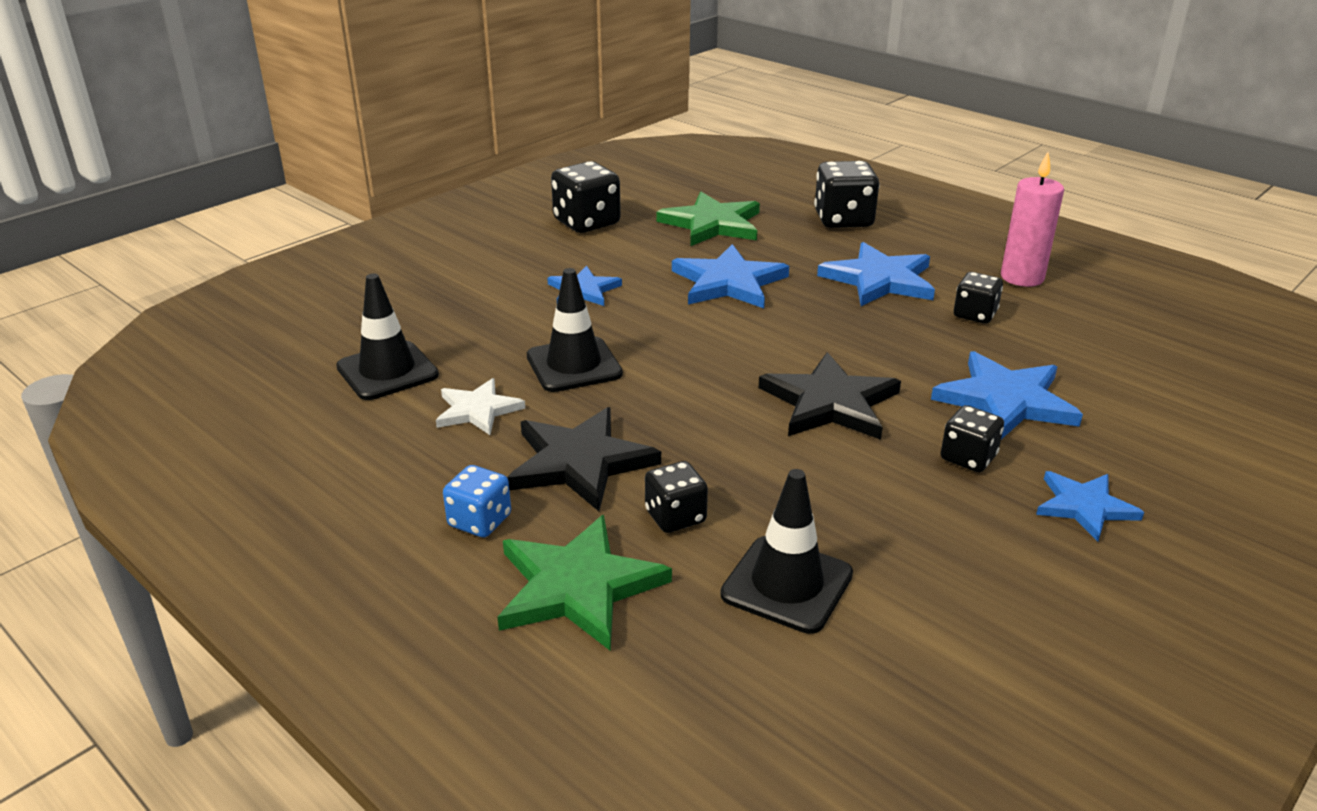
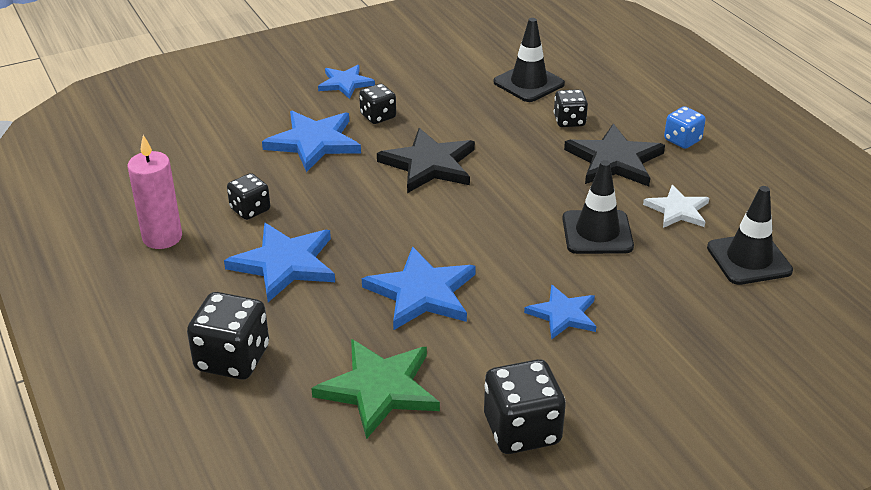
camera: 160 degrees left, 5 degrees up
green star [497,515,672,651] -> none

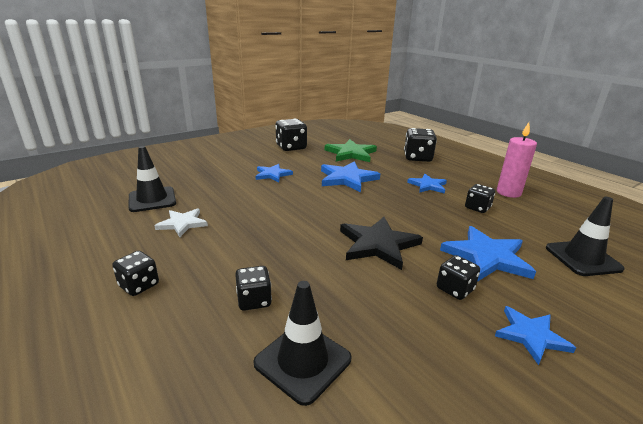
camera: 170 degrees right, 10 degrees down
blue star [224,223,335,302] -> blue star [407,174,447,194], size x0.62
black traffic cone [562,160,634,254] -> black traffic cone moved to [546,197,625,276]
black star [564,124,665,186] -> none
blue dice [664,106,706,149] -> black dice [112,251,159,296]

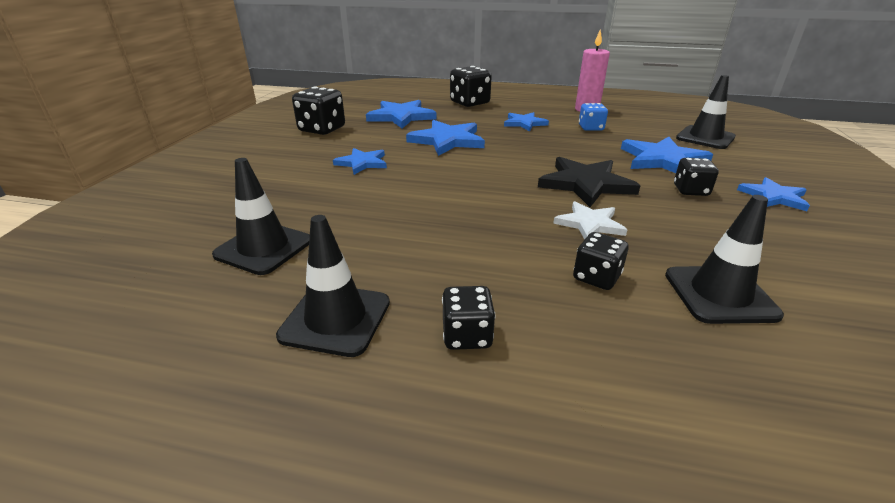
camera: 40 degrees left, 5 degrees up
white star [154,208,208,237] -> white star moved to [553,201,627,240]
green star [325,139,377,162] -> blue star [366,100,437,129]
black dice [465,184,495,213] -> blue dice [579,103,608,131]
none -> black traffic cone [276,215,390,357]

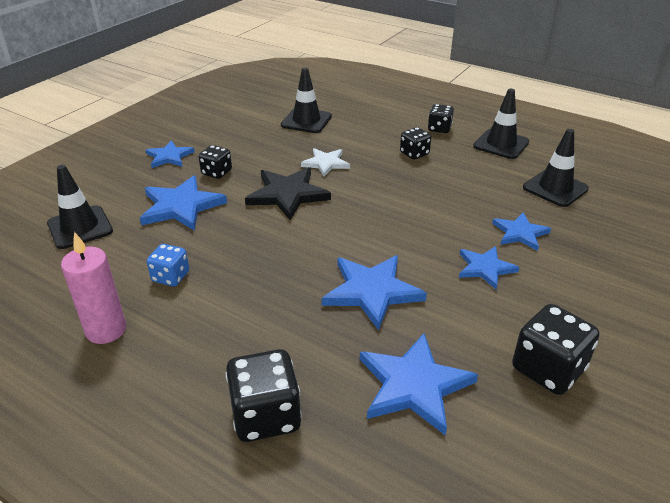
camera: 160 degrees left, 5 degrees up
blue star [504,112,549,131] -> blue star moved to [492,213,551,251]
black dice [573,232,628,290] -> black dice moved to [400,127,431,160]

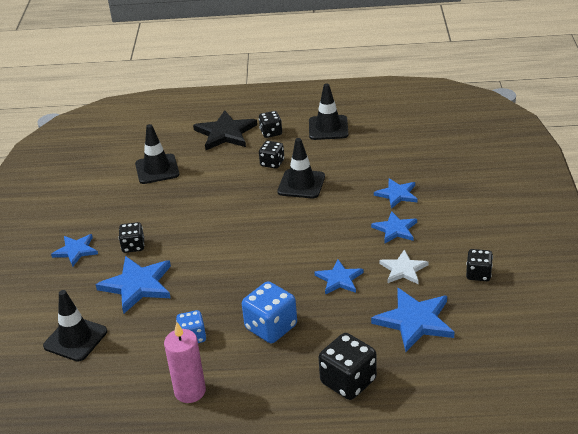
camera: 30 degrees left, 0 degrees up
black star [245,167,331,220] -> black star moved to [193,110,257,150]
white star [301,148,350,177] -> white star moved to [379,249,428,284]
blue star [322,255,427,330] -> blue star [315,259,364,295], size x0.62
black dice [512,304,599,395] -> black dice [466,249,493,281], size x0.61
black traffic cone [523,129,589,207] -> black traffic cone moved to [277,138,325,198]
none -> blue dice [242,281,297,343]

